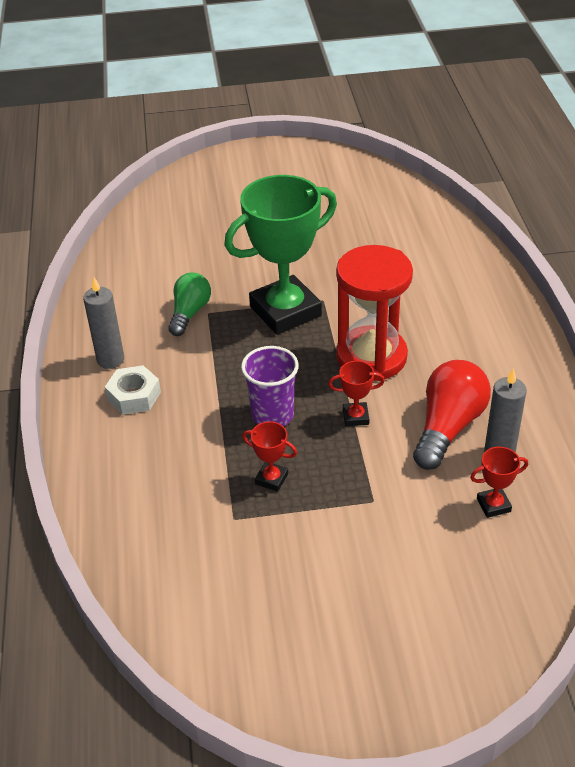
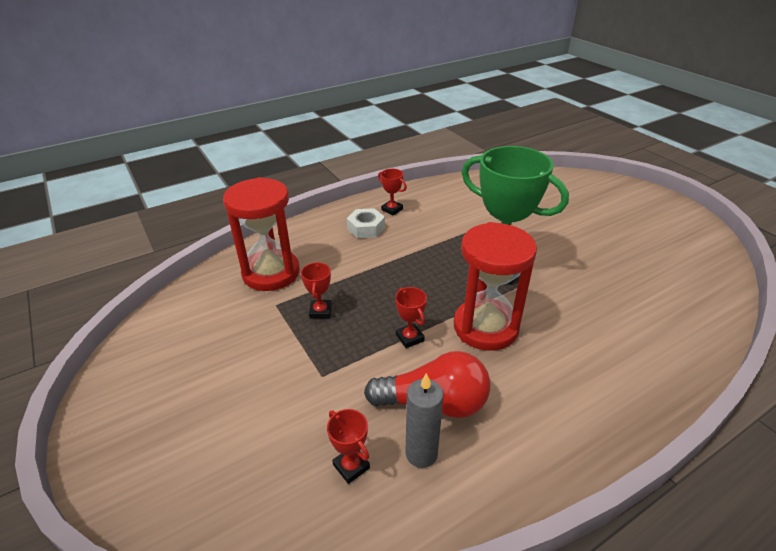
camera: 65 degrees right, 5 degrees down
grey candle [83,277,124,369] -> red trophy [378,169,407,215]
green light bulb [168,273,211,336] -> none
purple cup [241,346,299,426] -> none
none -> red hourglass [223,177,300,291]

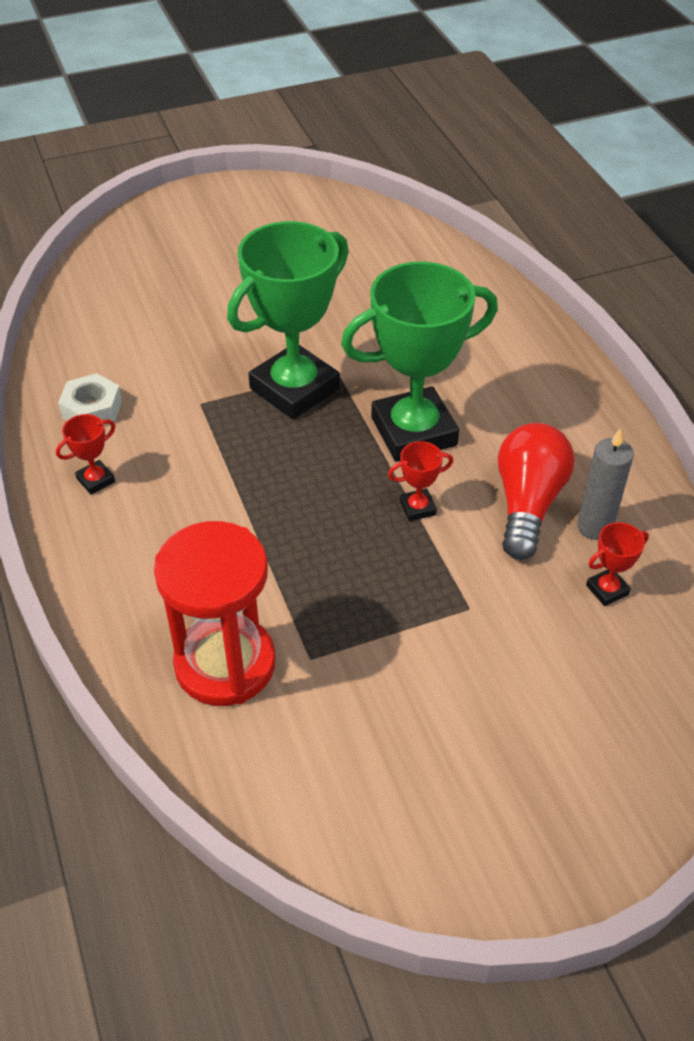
camera: 80 degrees left, 10 degrees up
red trophy [301,262,332,318] -> none
white nut [347,208,385,238] -> white nut moved to [58,373,122,425]
red hourglass [454,222,537,351] -> green trophy [341,262,498,462]

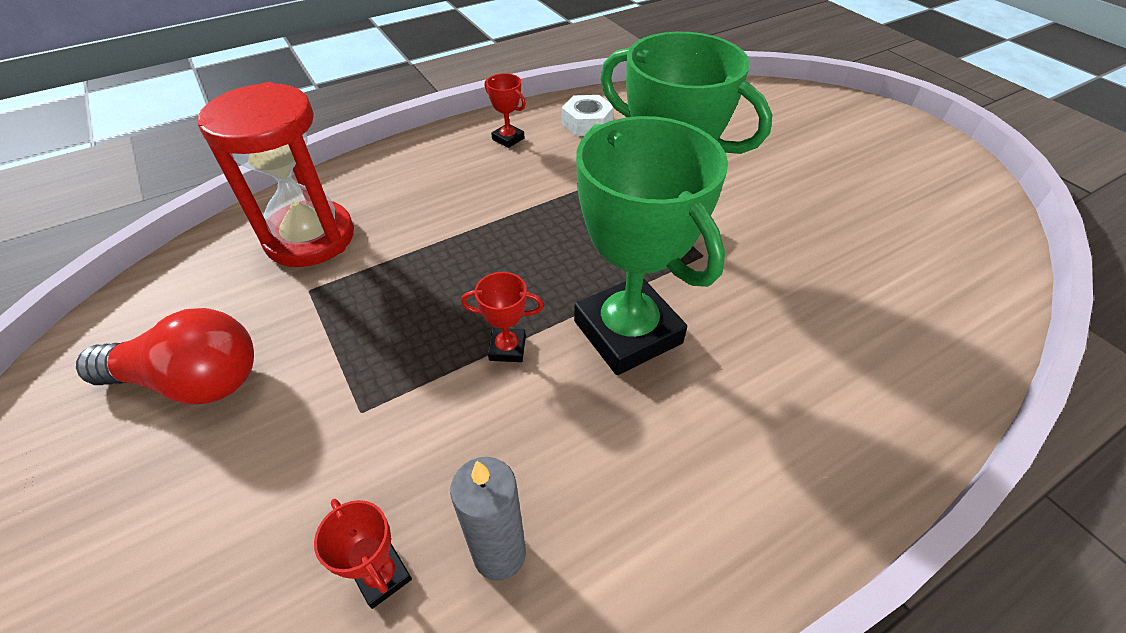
camera: 80 degrees right, 0 degrees up
red trophy [388,441,453,521] -> red trophy turned 60 degrees counterclockwise [461,272,544,362]
red light bulb [498,423,575,560] -> red light bulb moved to [76,308,254,404]

